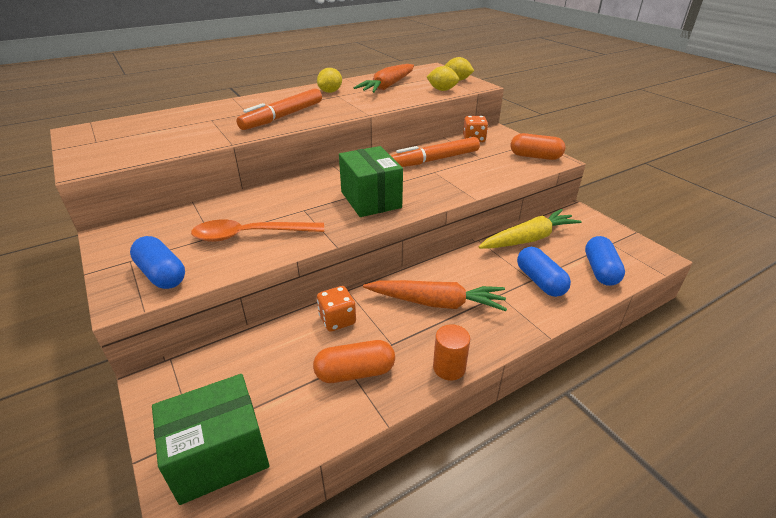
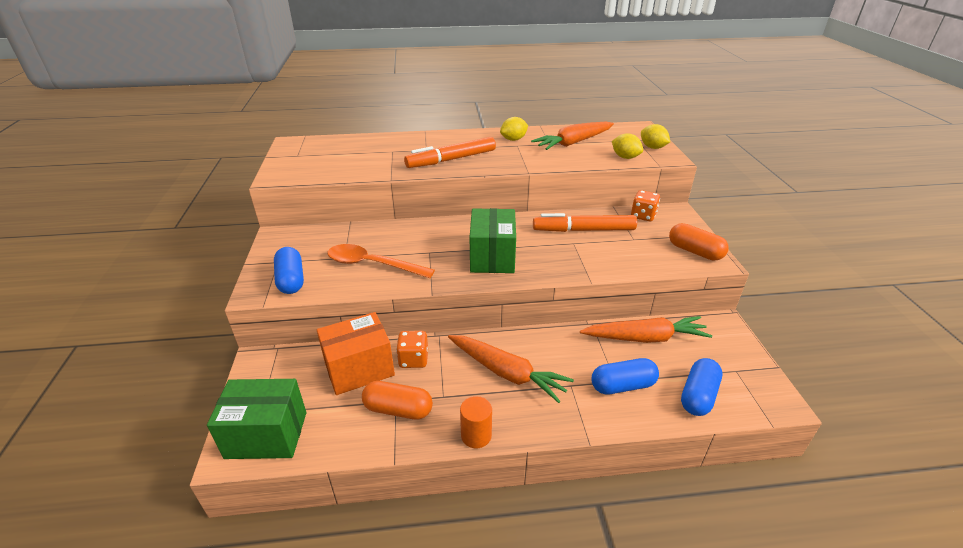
camera: 25 degrees right, 0 degrees up
yellow carrot [479,209,582,249] -> orange carrot [580,316,712,343]
blue capsule [517,247,571,297] -> blue capsule turned 75 degrees clockwise [591,358,659,394]
none -> orange box [317,312,395,395]

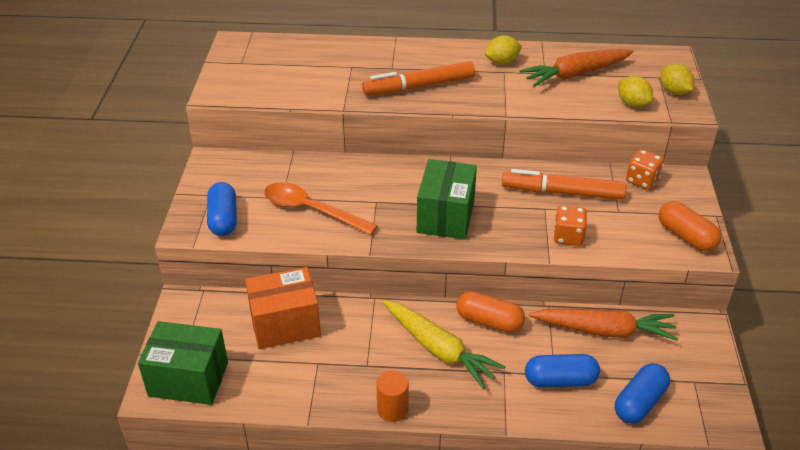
camera: 10 degrees right, 5 degrees up
orange capsule [362,381,433,420] -> orange capsule moved to [456,291,525,333]
orange dice [396,331,428,368] -> orange dice moved to [553,205,587,246]
orange carrot [448,335,574,403] -> yellow carrot [383,300,506,389]

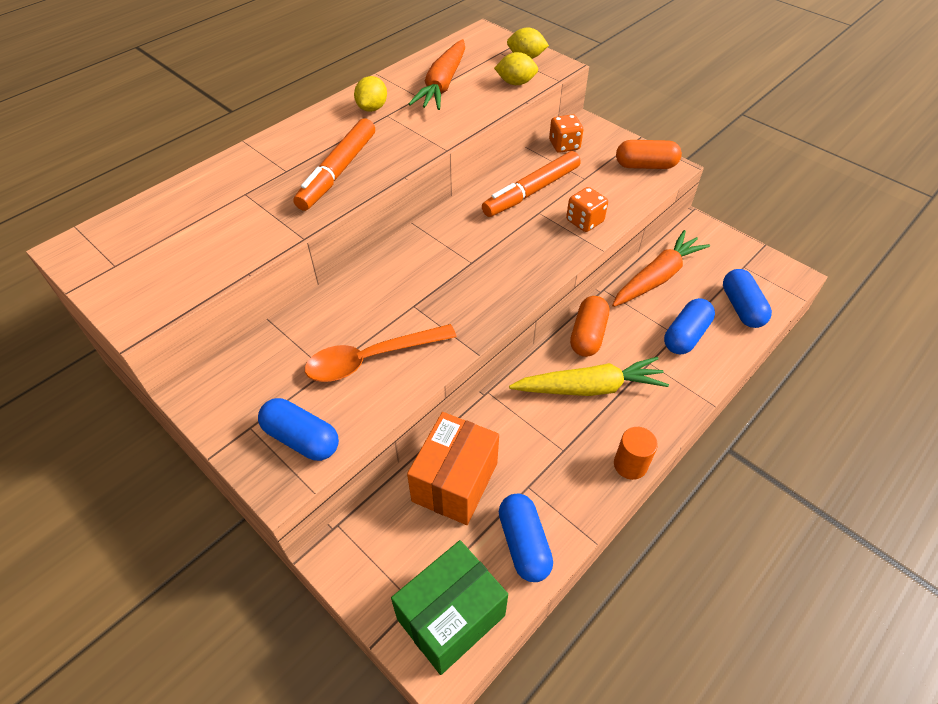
camera: 50 degrees left, 10 degrees up
green box [417,159,477,239] -> none
orange capsule [456,291,525,333] -> orange capsule turned 45 degrees counterclockwise [570,296,609,357]
none -> blue capsule [499,494,553,582]

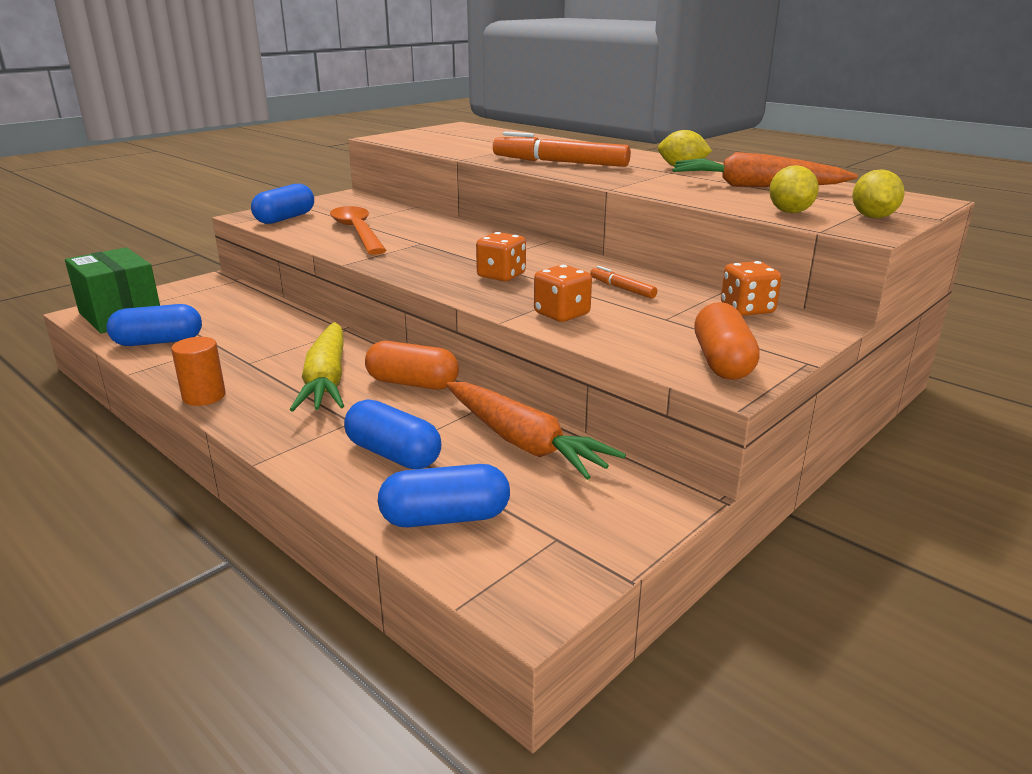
camera: 90 degrees right, 25 degrees down
orange box [407,412,499,525] -> none
orange marker [482,151,581,217] -> orange marker [590,266,657,298], size x0.46
none -> orange dice [476,232,526,281]

